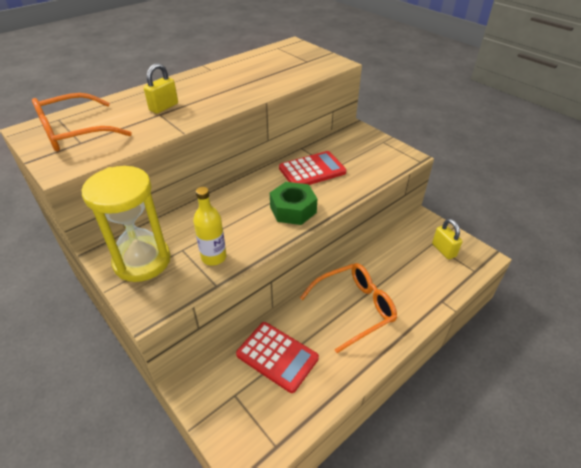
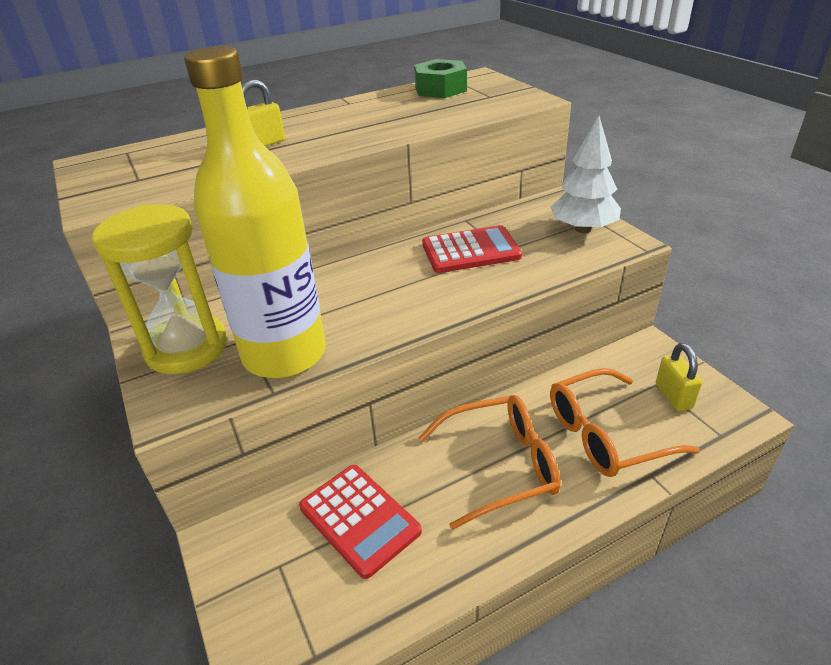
camera: 15 degrees right, 5 degrees down
orange glasses [32,93,132,152] -> orange glasses moved to [550,368,700,477]
yellow bottle [193,187,227,266] -> yellow bottle [184,46,326,378], size x2.24
green nut [270,182,317,225] -> green nut moved to [414,59,467,98]
none -> white tree [551,116,621,233]

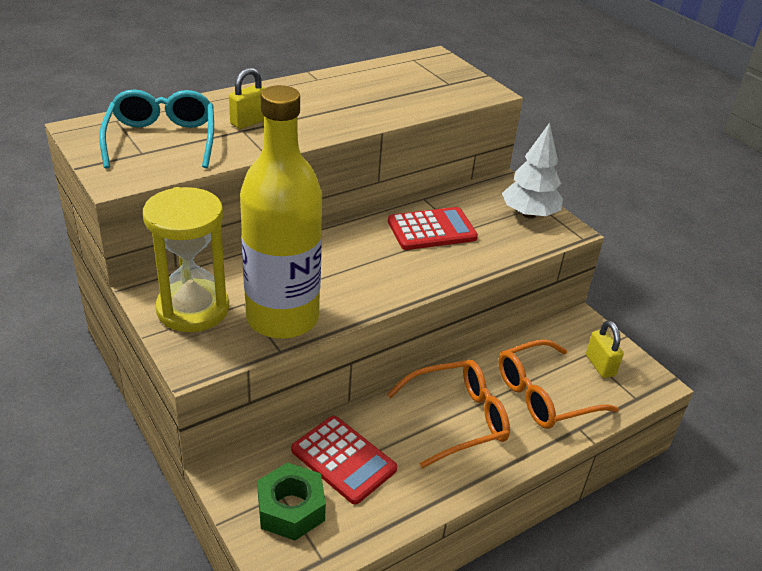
camera: 10 degrees left, 0 degrees up
green nut [414,59,467,98] -> green nut moved to [257,462,326,541]
none -> turquoise glasses [99,89,214,169]

